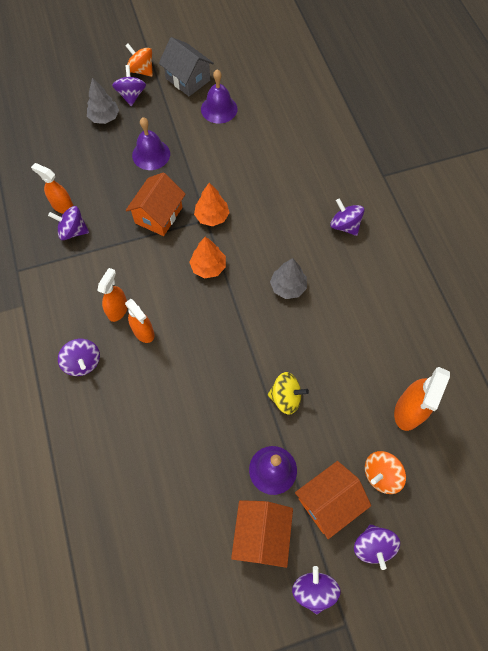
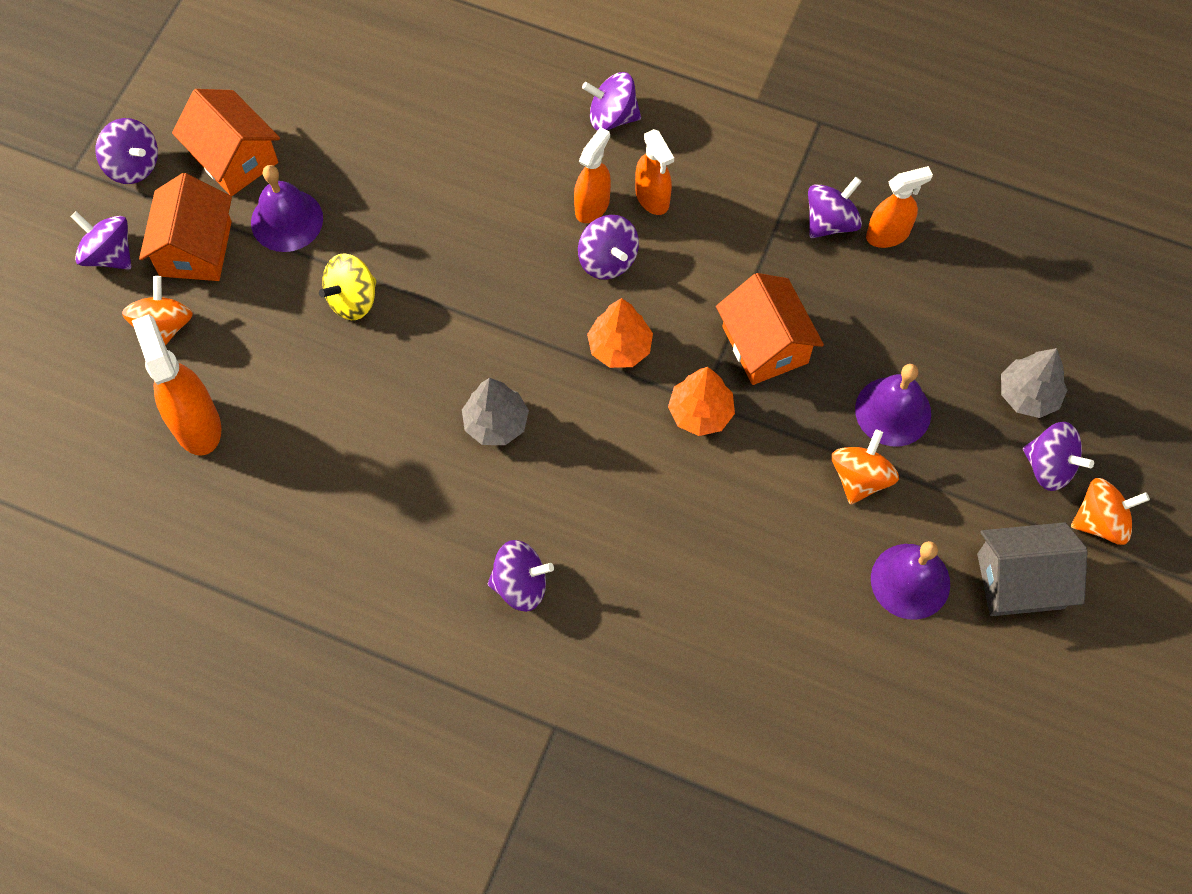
camera: 130 degrees right, 0 degrees up
orange spray bottle [125,299,155,343] -> orange spray bottle turned 120 degrees clockwise [574,127,611,223]
none -> purple spinning top [578,215,639,280]
none -> orange spinning top [832,430,899,505]

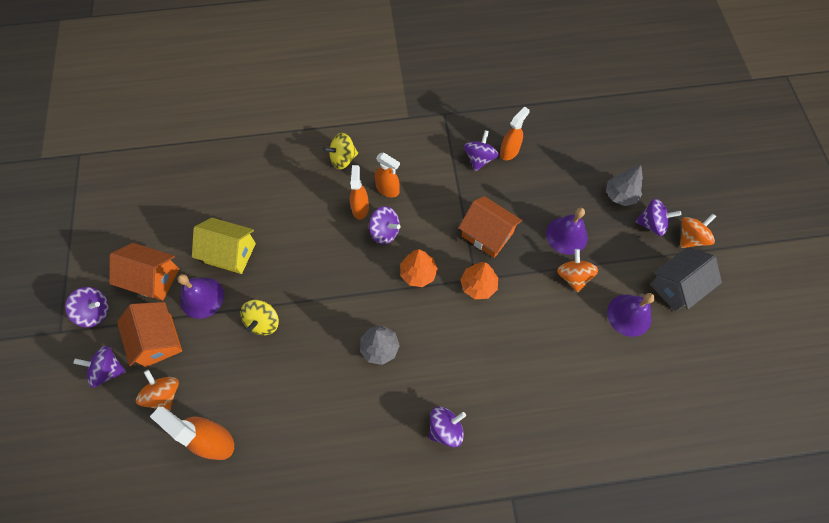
camera: 30 degrees left, 0 degrees up
purple spinning top [582,72,641,130] -> yellow spinning top [323,133,358,169]
none -> yellow house [192,217,256,274]

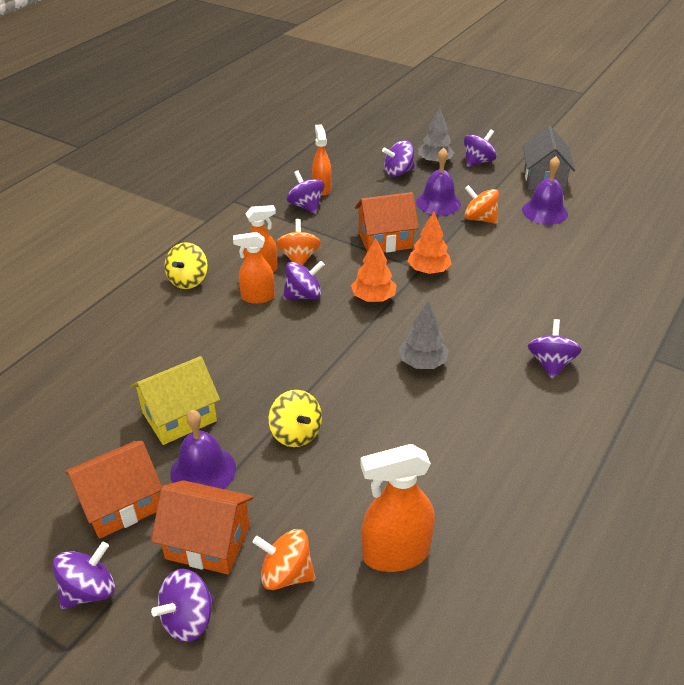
camera: 50 degrees left, 25 degrees down
orange spray bottle [350,165,369,220] -> orange spray bottle turned 45 degrees counterclockwise [233,232,275,304]
orange spinning top [680,213,716,248] -> orange spinning top moved to [276,219,321,265]
none -> purple spinning top [382,140,415,177]

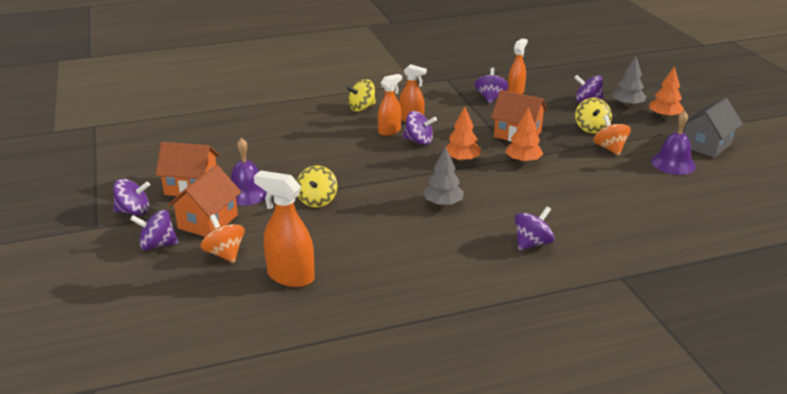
camera: 40 degrees right, 10 degrees down
yellow house [130,356,220,445] -> none
orange house [151,480,253,575] -> orange house turned 60 degrees clockwise [167,165,241,237]
orange spray bottle [233,232,275,304] -> orange spray bottle turned 105 degrees clockwise [378,74,402,136]
orange spinning top [276,219,321,265] -> none
purple bell [416,148,461,215] -> yellow spinning top [575,98,612,134]
purple spinning top [464,129,497,167] -> orange tree [649,66,684,118]

